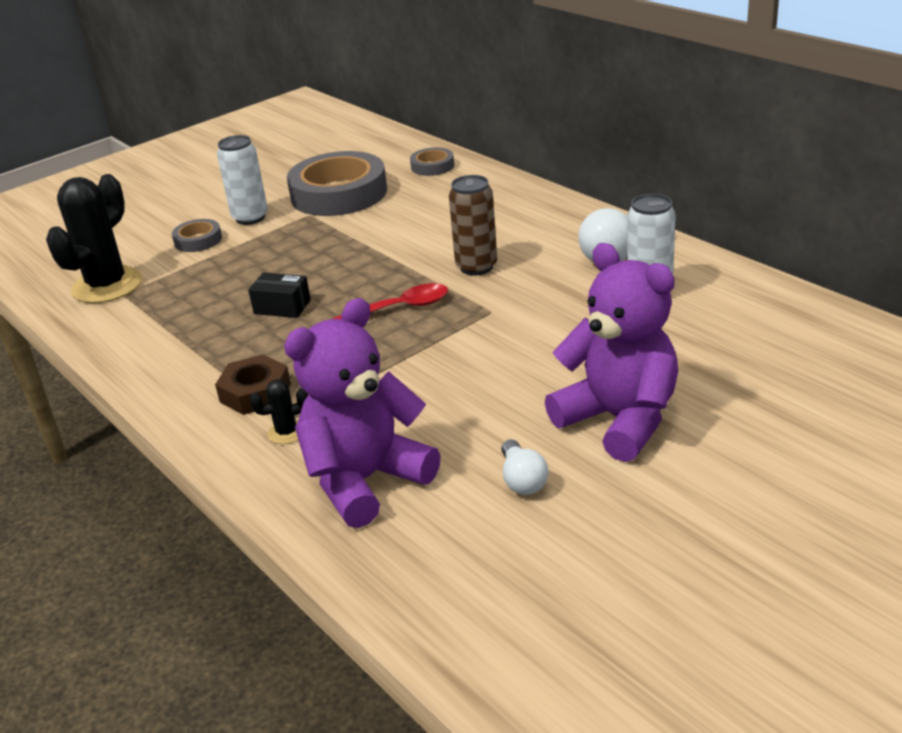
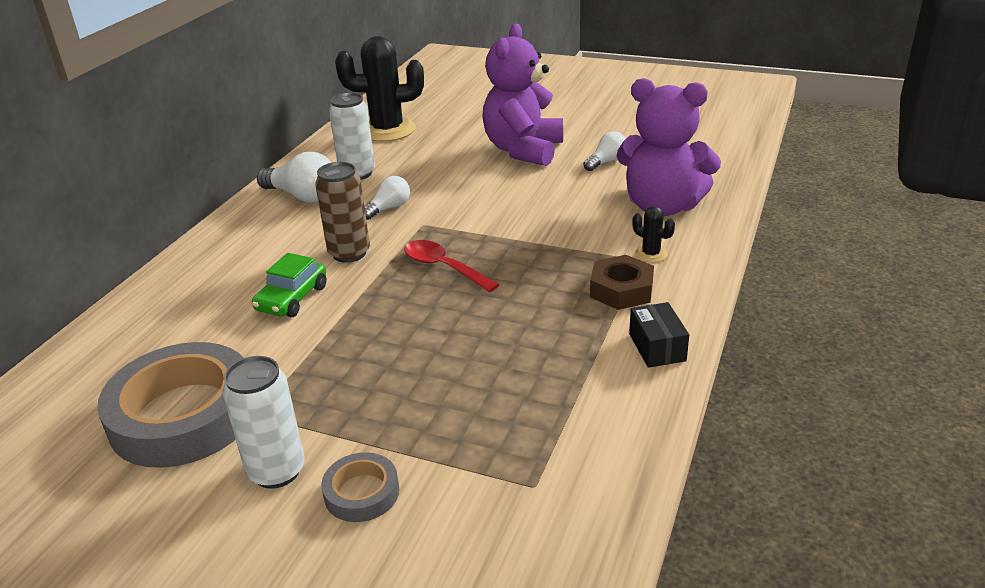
camera: 120 degrees left, 0 degrees up
black cactus [46,174,142,303] -> black cactus moved to [335,36,424,142]
black box [248,272,311,318] -> black box moved to [629,302,689,368]
grey tape [410,147,454,176] -> none
none -> green car [252,253,327,317]
none -> white light bulb [364,176,410,220]

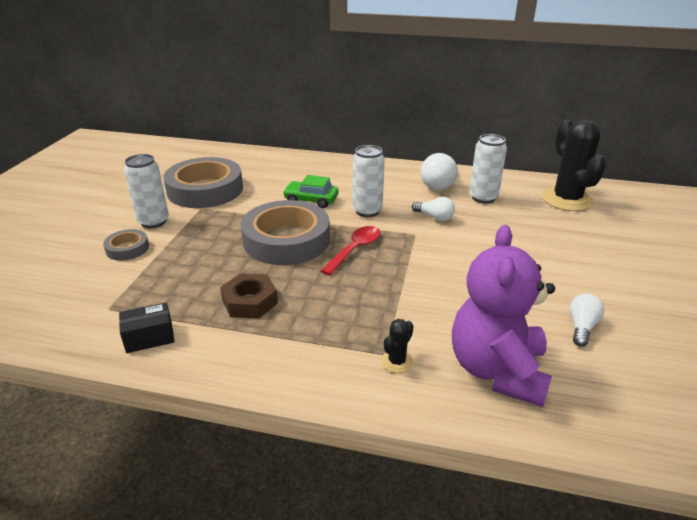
camera: 80 degrees right, 0 degrees up
brown can [315,162,370,263] -> white can [353,145,385,217]
purple teddy bear [482,23,563,166] -> none
white light bulb [583,132,626,171] -> white light bulb turned 105 degrees counterclockwise [569,294,604,347]
brown nut [590,255,654,310] -> brown nut moved to [220,273,278,319]
black box [629,302,689,368] -> black box moved to [119,302,174,353]
none -> grey tape [241,200,330,265]

